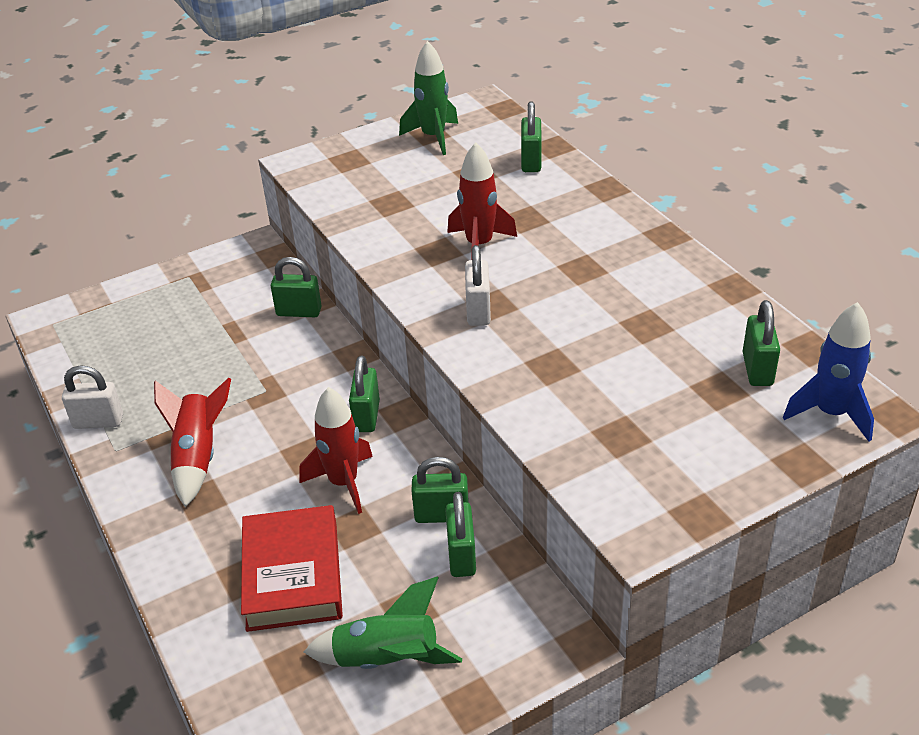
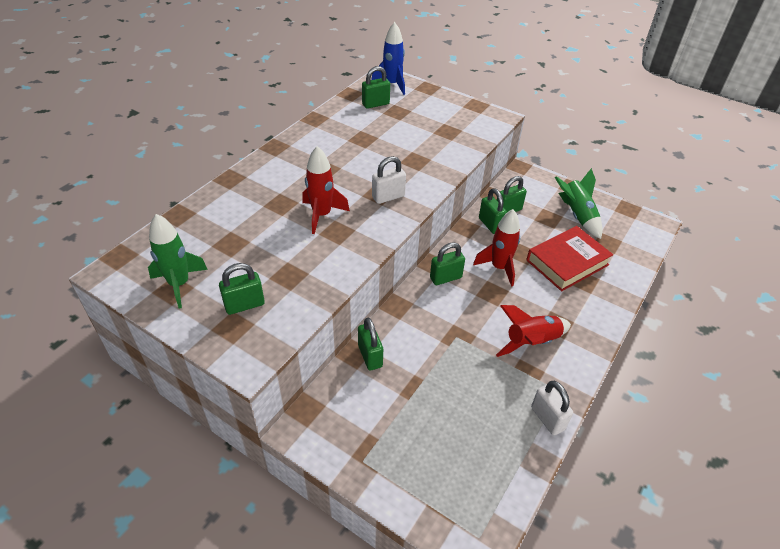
camera: 120 degrees left, 5 degrees up
green padlock [521,101,542,172] -> green padlock moved to [219,263,265,315]

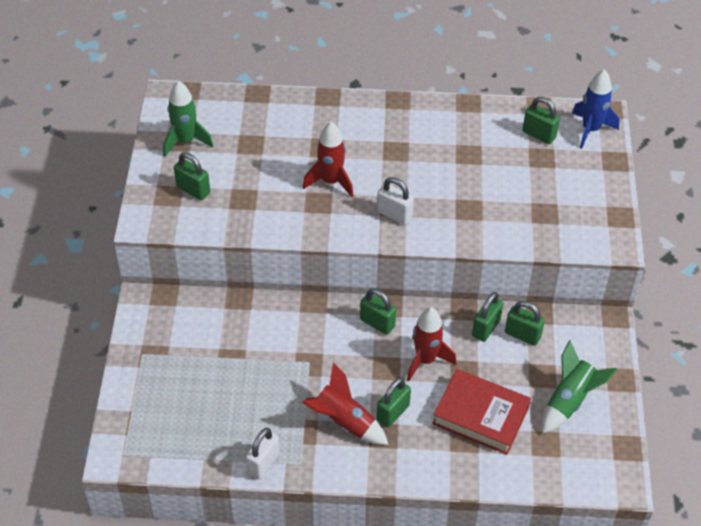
camera: 60 degrees right, 5 degrees up
green padlock [358,318,383,371] -> green padlock moved to [377,378,411,427]

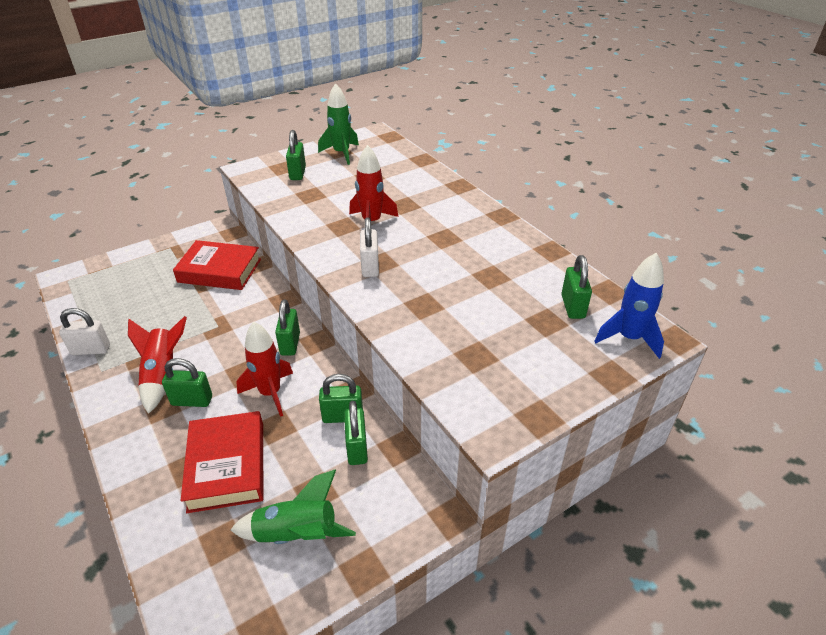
camera: 55 degrees right, 10 degrees down
none -> red book [173,240,261,290]

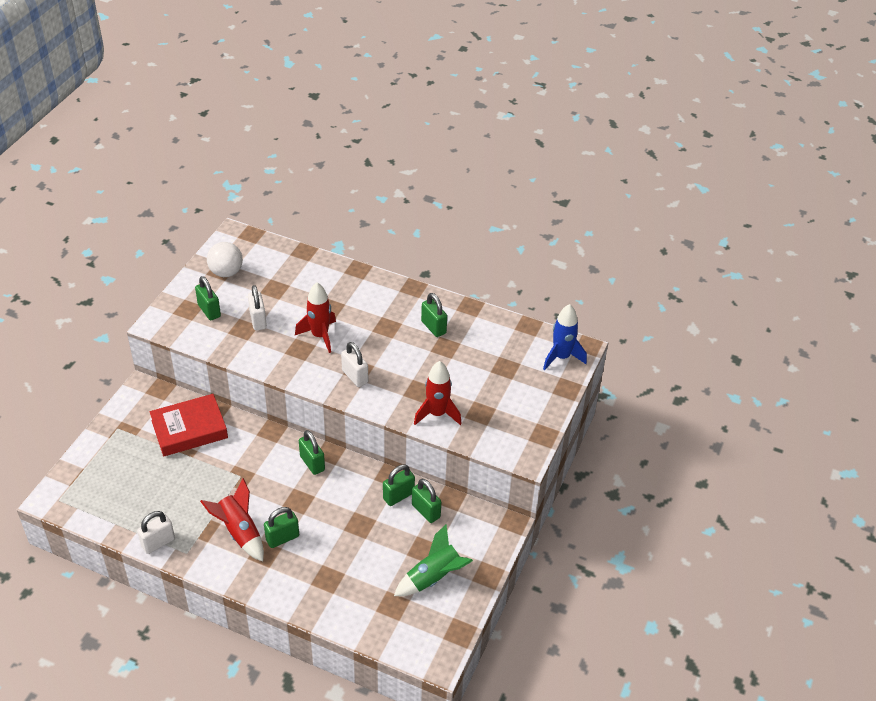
camera: 35 degrees left, 5 degrees up
red book [181,411,264,513] -> none
red rocket [236,322,293,417] -> red rocket moved to [414,361,462,425]
green rocket [318,83,359,165] -> white ball [207,242,243,277]
green padlock [562,255,592,319] -> green padlock moved to [421,293,447,337]
none -> white padlock [248,285,267,330]

